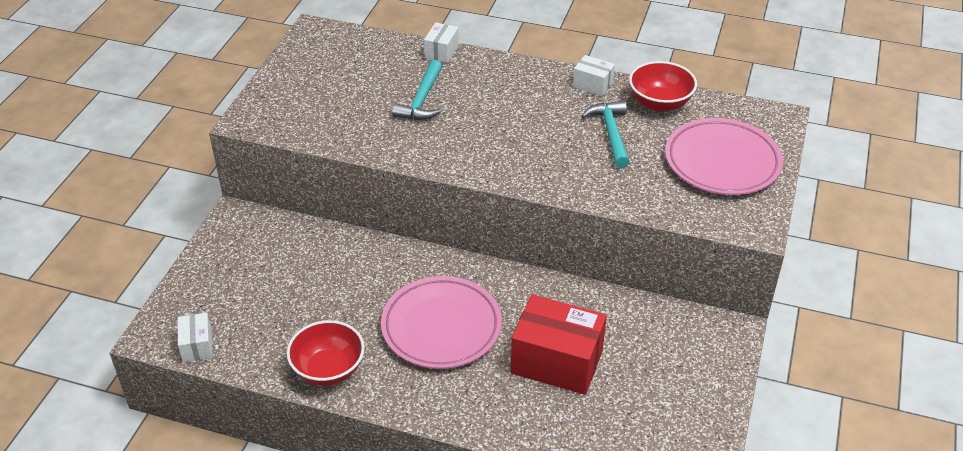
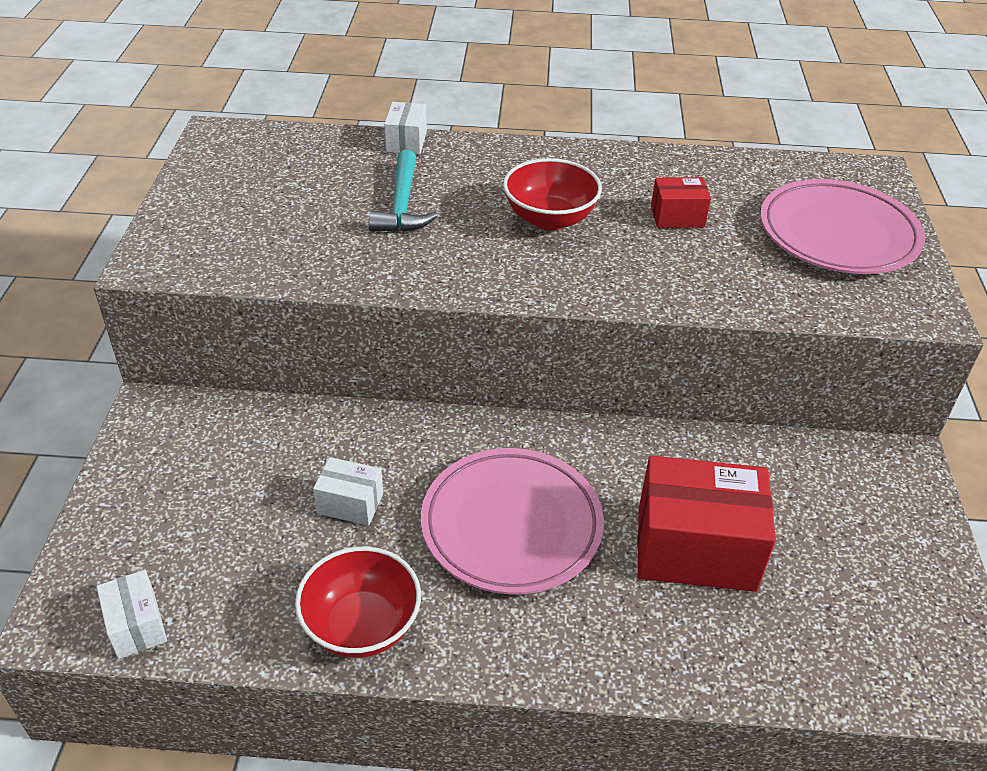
camera: 15 degrees left, 0 degrees up
white box [573,55,615,97] -> white box moved to [313,457,383,526]
turquoise hammer [582,101,630,168] -> red box [651,177,711,228]
red bowl [629,61,697,112] -> red bowl moved to [503,158,602,230]

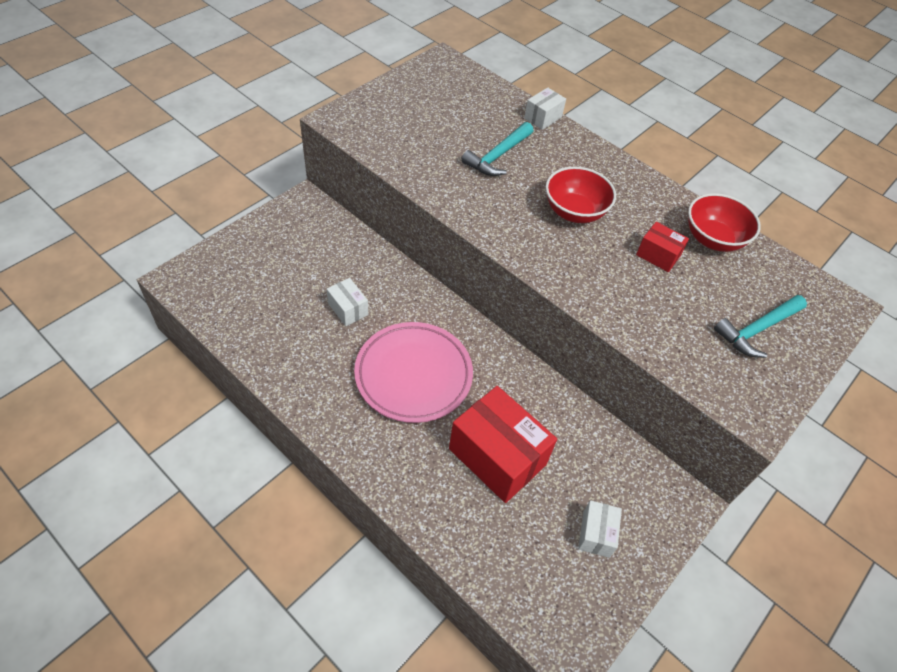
camera: 35 degrees right, 10 degrees up
white box [96,570,167,659] -> white box moved to [578,500,622,558]
red bowl [295,546,421,658] -> red bowl moved to [688,193,761,252]
pink plate [760,179,925,274] -> turquoise hammer [714,295,807,358]

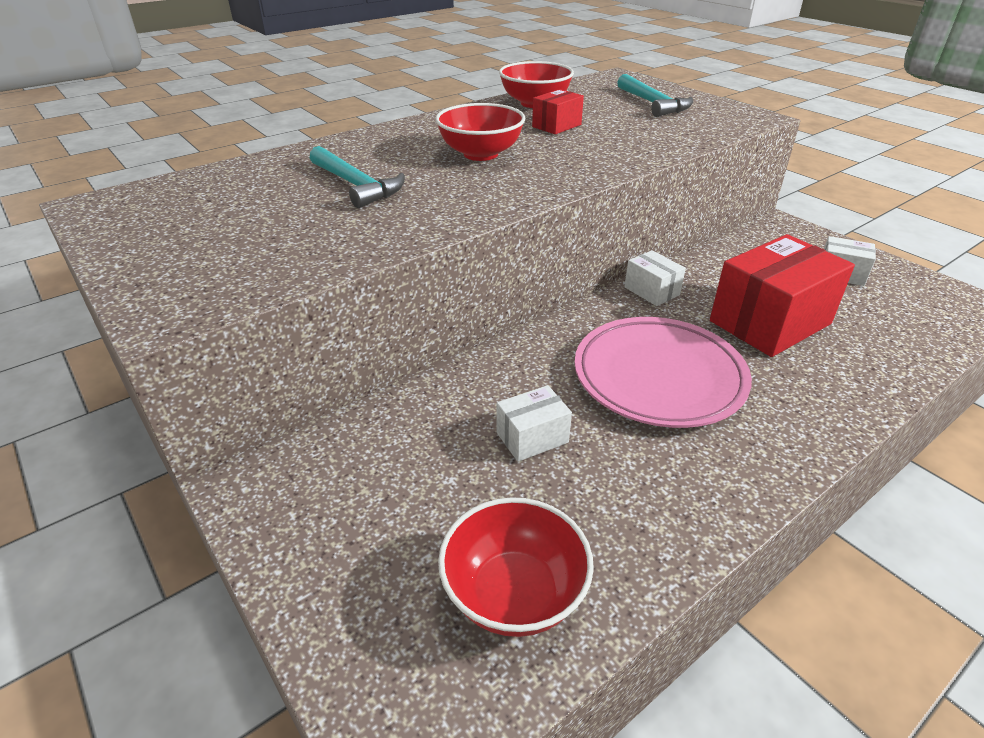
camera: 75 degrees left, 15 degrees down
white box [524,88,566,130] -> white box moved to [624,250,686,306]
none -> red bowl [438,497,594,637]

